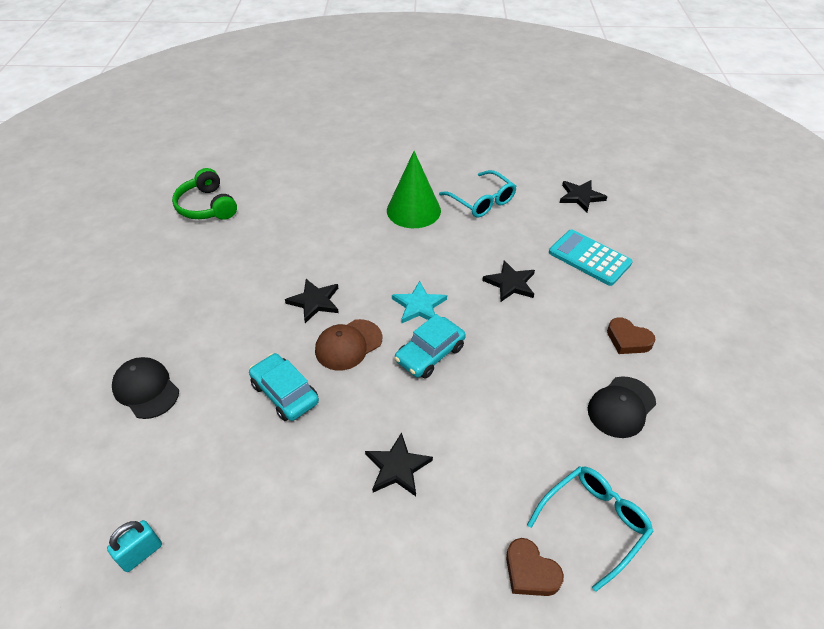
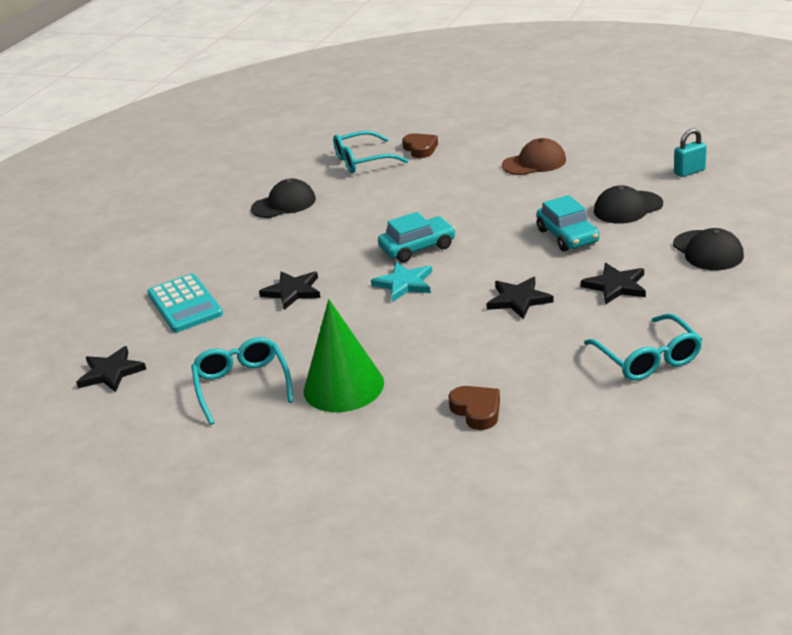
camera: 155 degrees left, 15 degrees down
green headphones [172,168,237,220] -> none
brown cap [315,319,382,371] -> brown cap moved to [502,138,566,175]
black star [365,432,433,496] -> black star moved to [581,263,646,305]
brown heart [607,317,655,354] -> brown heart moved to [449,386,500,430]
none -> turquoise glasses [584,314,703,381]
none -> black cap [594,185,663,224]

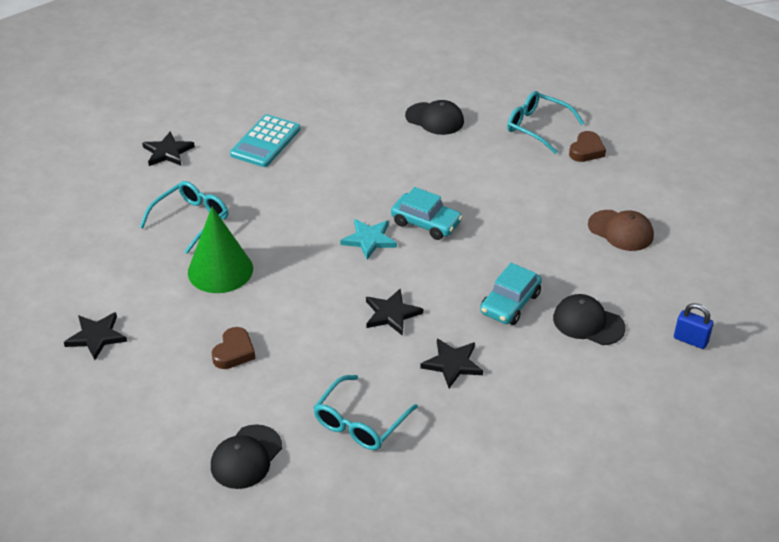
camera: 50 degrees right, 10 degrees up
black star [259,271,321,310] -> black star moved to [64,312,127,360]
black cap [673,228,744,270] -> black cap moved to [211,424,282,489]
turquoise padlock [674,128,707,177] -> blue padlock [674,303,714,349]

